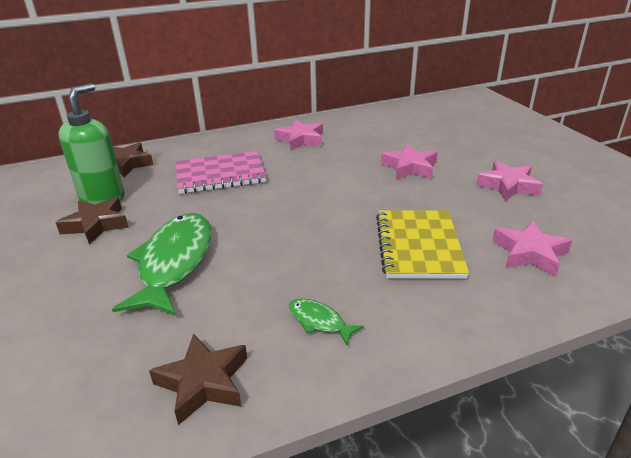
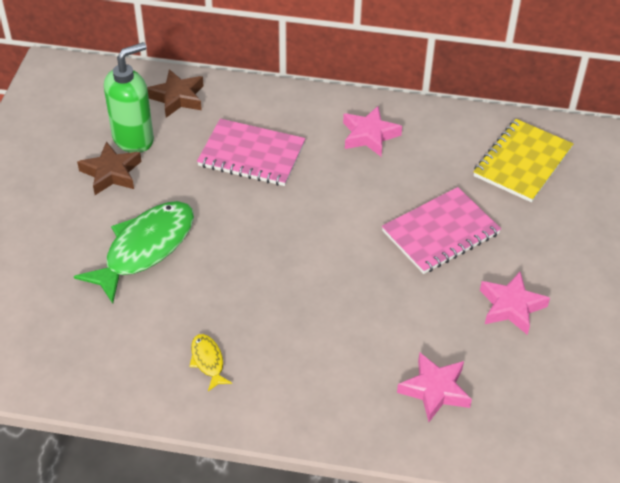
camera: 30 degrees right, 15 degrees up
brown star [149,334,247,425] -> none
green fish [289,298,364,345] -> yellow fish [189,334,232,391]
yellow notebook [376,210,469,279] -> yellow notebook moved to [473,119,573,202]
pink star [381,144,438,179] -> pink notebook [382,187,501,274]

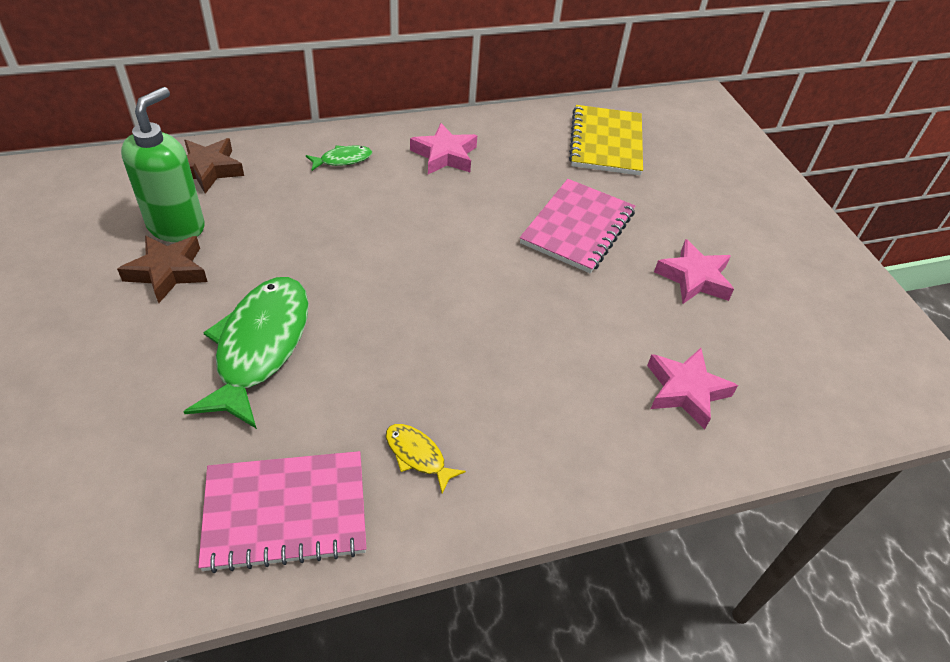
camera: 30 degrees left, 0 degrees up
pink notebook [197,119,306,186] -> pink notebook moved to [198,451,367,573]
none -> green fish [306,145,372,171]

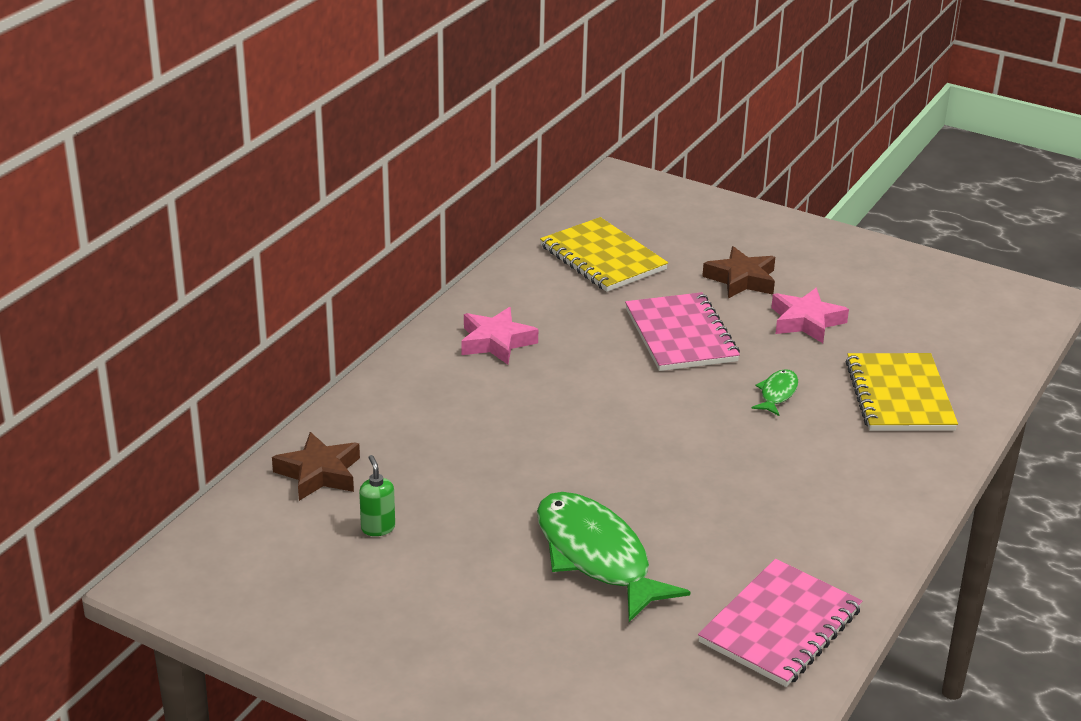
camera: 40 degrees left, 15 degrees down
brown star [117,235,208,303] -> brown star moved to [702,246,775,298]
green soap dispenser [121,87,205,242] -> green soap dispenser [359,455,395,536], size x0.48
green fish [306,145,372,171] -> green fish moved to [752,369,798,416]
yellow fish [386,424,466,493] -> none
pink star [647,348,738,429] -> yellow notebook [845,353,958,431]

